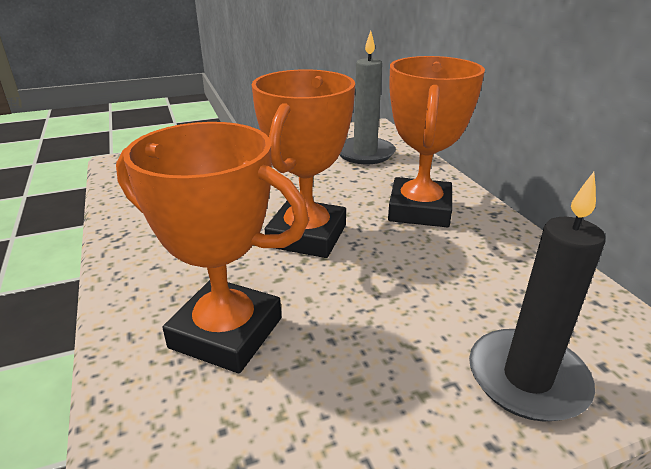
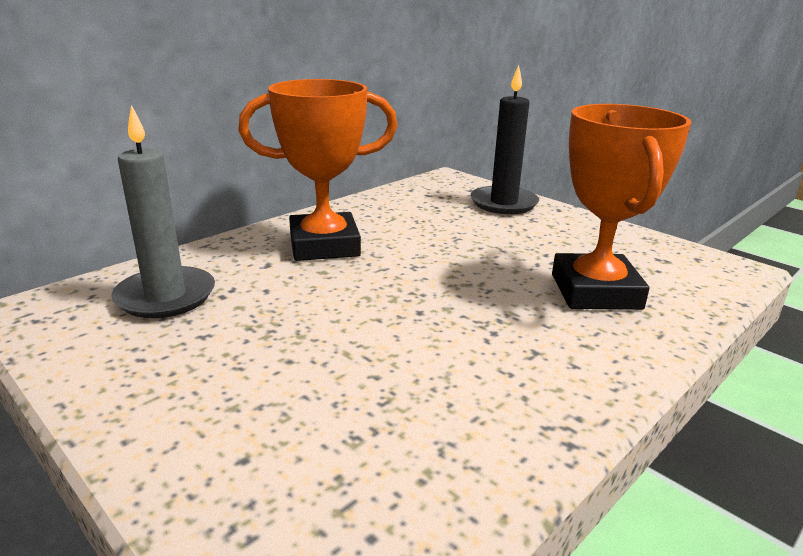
camera: 115 degrees left, 5 degrees down
orange trophy [252,69,355,258] -> none

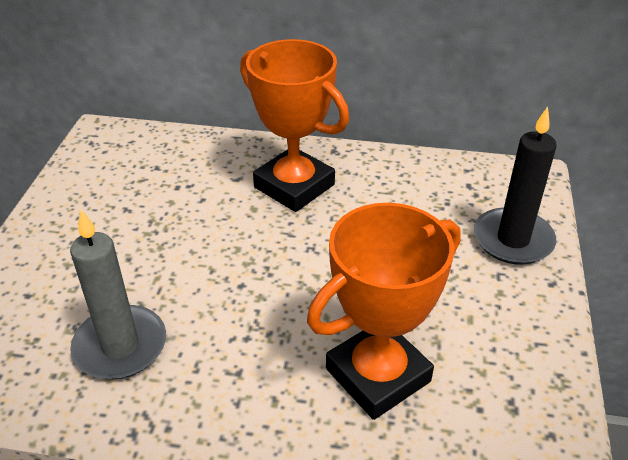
camera: 55 degrees right, 15 degrees up
grey candle [112,105,215,318] -> grey candle moved to [70,210,166,380]

